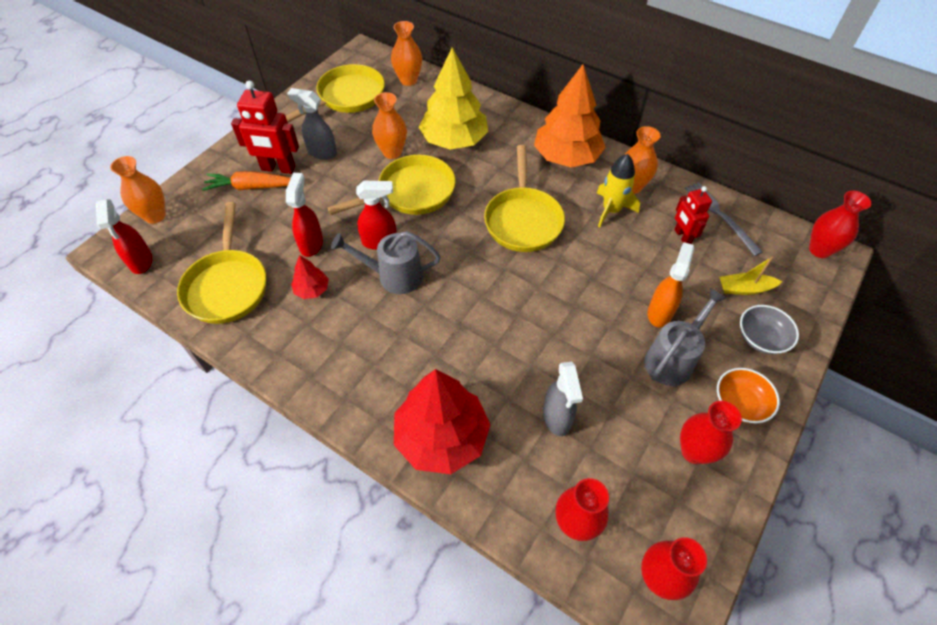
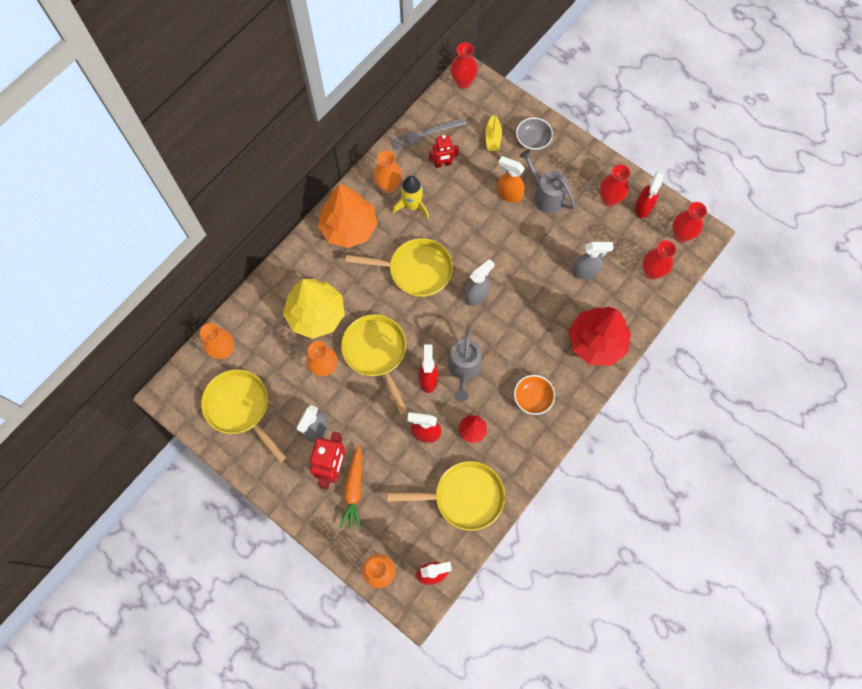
camera: 85 degrees left, 15 degrees up
orange bowl [717,368,780,423] -> orange bowl moved to [514,375,555,415]
none -> grey spray bottle [465,259,494,306]
none -> red spray bottle [635,171,664,218]

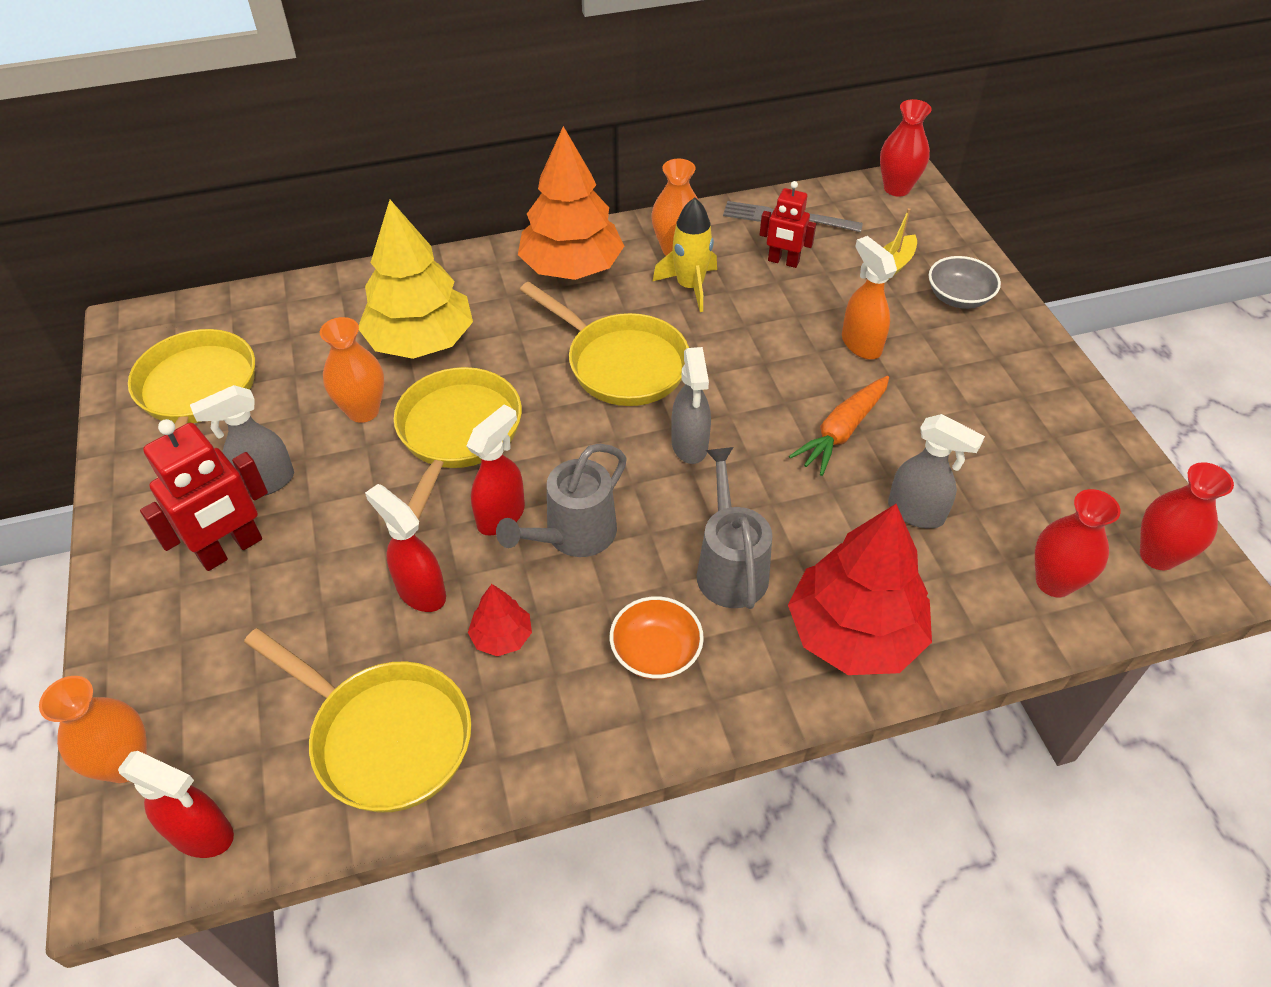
camera: 35 degrees right, 20 degrees down
orange vase [200,323,234,359] -> none
orange carrot [340,445,362,530] -> orange carrot moved to [789,376,889,476]
grey spray bottle [465,259,494,306] -> grey spray bottle turned 90 degrees clockwise [671,347,711,464]
grey watering can [519,149,575,213] -> grey watering can moved to [696,447,772,609]
red vase [600,164,630,207] -> none
red spray bottle [635,171,664,218] -> none

